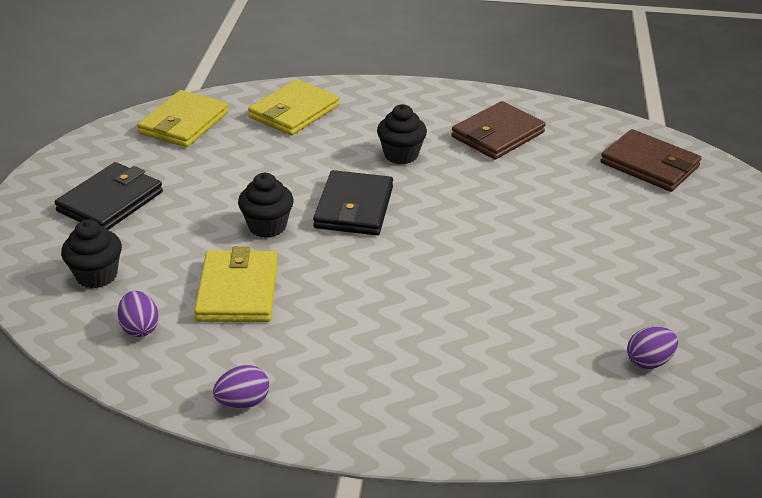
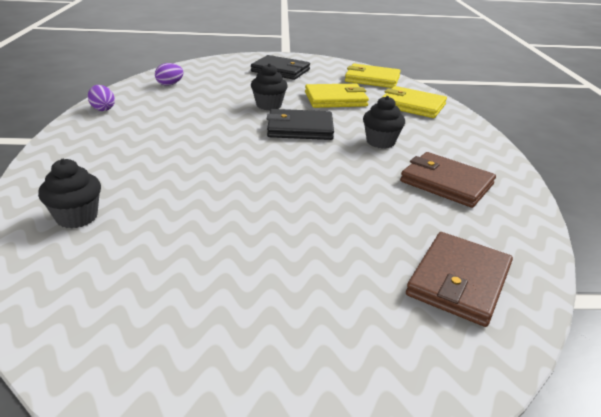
camera: 80 degrees right, 5 degrees down
black cupcake [61,220,122,288] -> black cupcake moved to [38,159,101,229]
yellow wallet [194,246,278,322] -> yellow wallet moved to [305,84,369,108]
purple egg [627,327,678,369] -> none

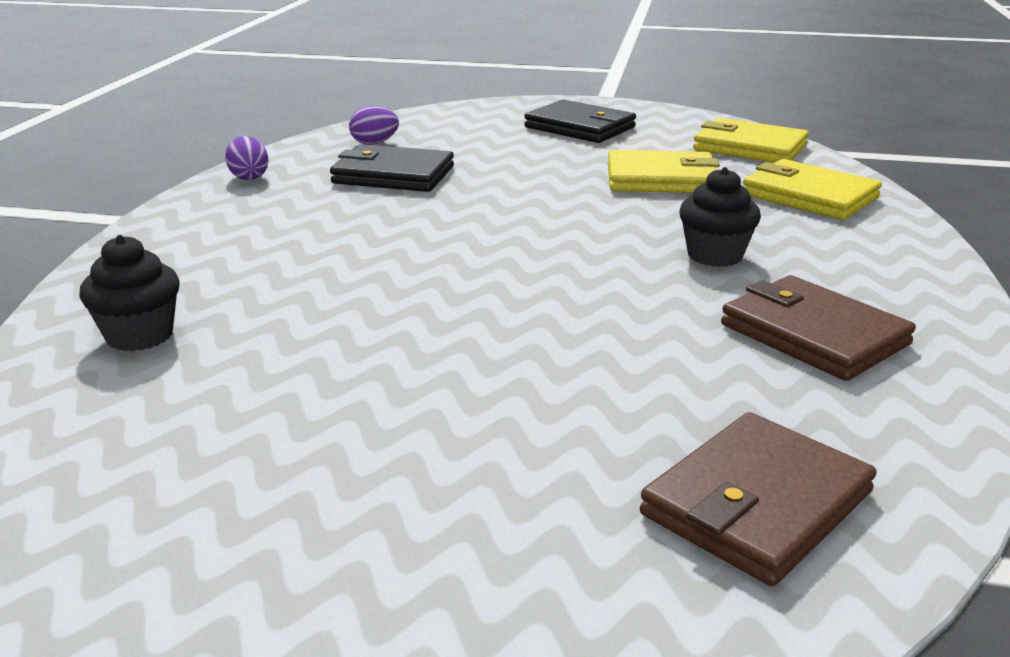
camera: 15 degrees right, 5 degrees down
black cupcake [251,63,288,110] -> none
black wallet [267,109,334,140] -> black wallet moved to [330,144,454,192]

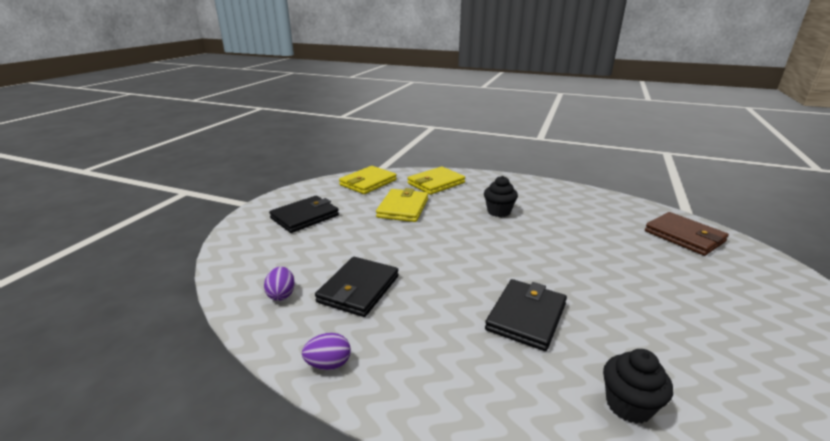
camera: 80 degrees left, 0 degrees up
brown wallet [721,275,916,381] -> none
none -> black wallet [485,279,567,351]

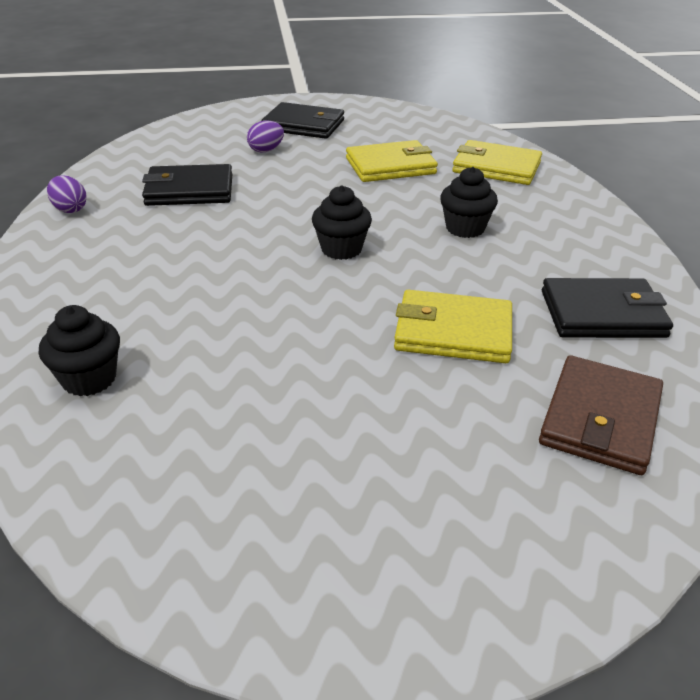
camera: 60 degrees right, 10 degrees up
purple egg [264,267,295,301] -> purple egg moved to [247,121,284,153]
yellow wallet [339,166,397,194] -> yellow wallet moved to [394,290,512,363]
black wallet [485,279,567,351] -> black wallet moved to [542,278,673,338]
none -> black cupcake [312,185,372,260]

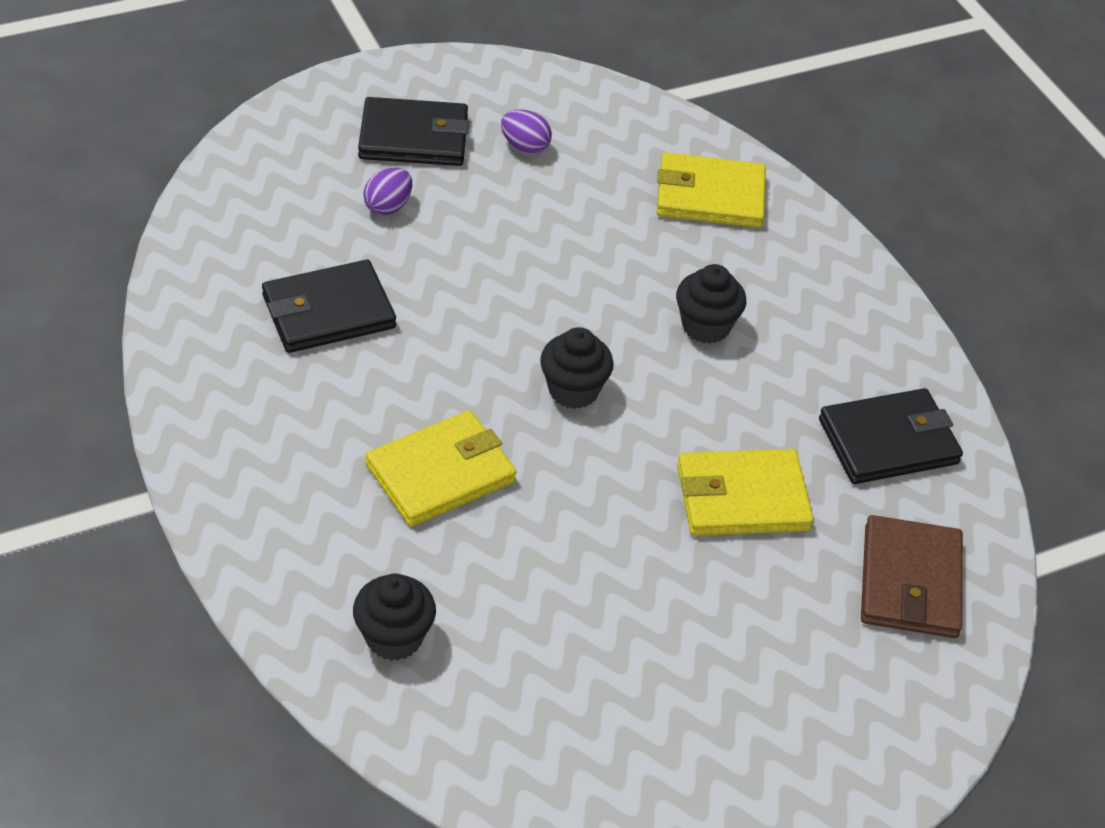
camera: 20 degrees left, 10 degrees up
purple egg [47,175,87,213] -> purple egg moved to [501,109,552,154]
yellow wallet [346,140,438,182] -> yellow wallet moved to [366,410,516,527]

